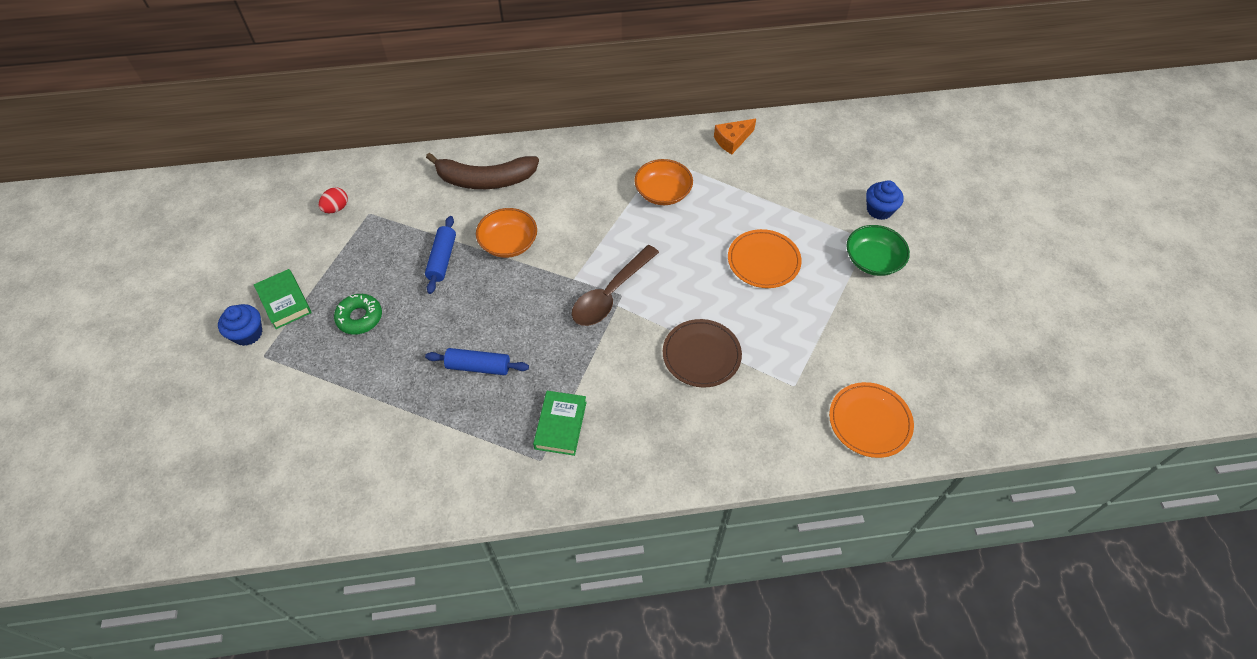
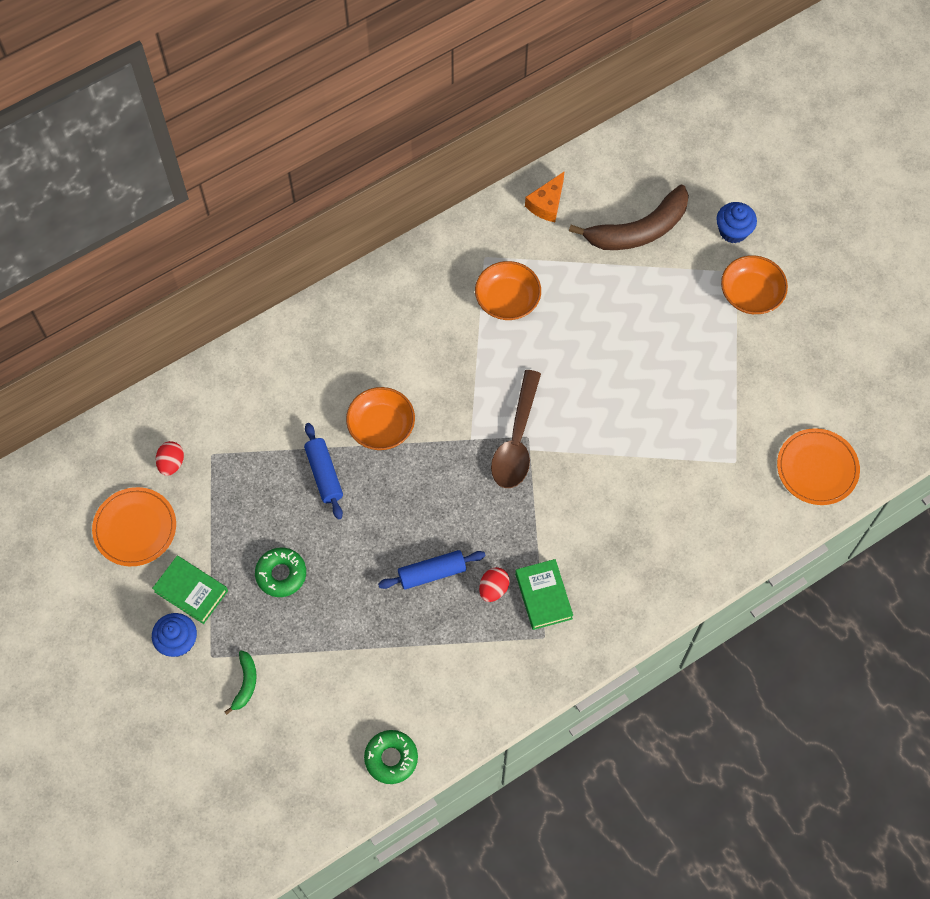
camera: 25 degrees left, 10 degrees up
brown banana [426,153,539,189] -> brown banana moved to [569,185,689,250]
brown plate [663,319,742,387] -> none
orange plate [728,229,802,288] -> orange plate moved to [92,487,176,566]
green bowl [846,225,910,276] -> orange bowl [721,255,788,314]
none -> green banana [224,651,257,715]
none -> green donut [364,730,418,784]
none -> red egg [479,567,510,602]

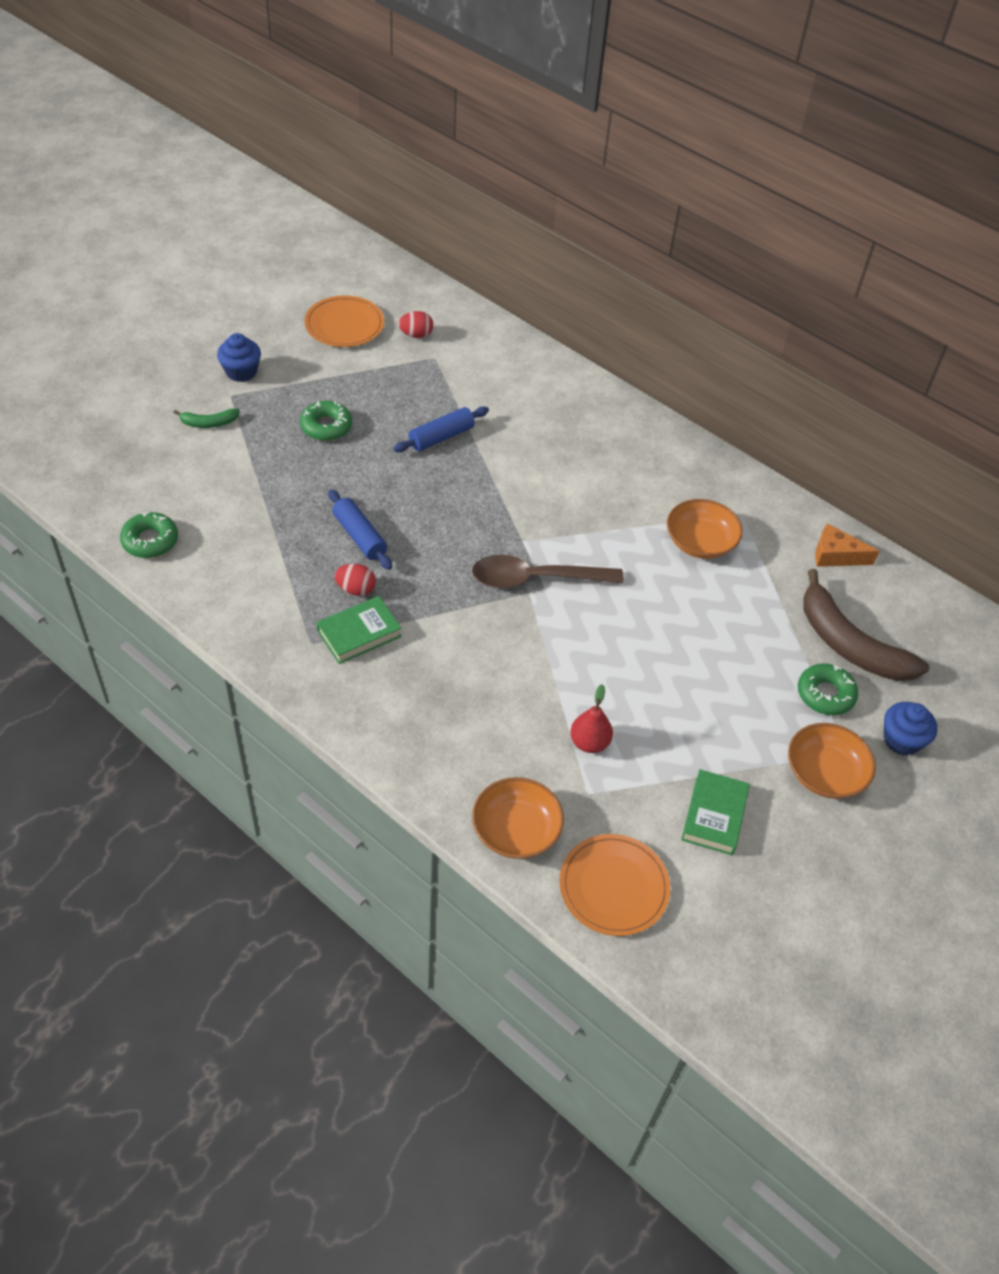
camera: 70 degrees right, 15 degrees down
green book [152,556,228,624] -> green book moved to [681,769,750,855]
orange bowl [346,387,415,450] -> orange bowl moved to [472,777,564,859]
none -> red pear [570,684,613,753]
none -> green donut [798,663,858,715]

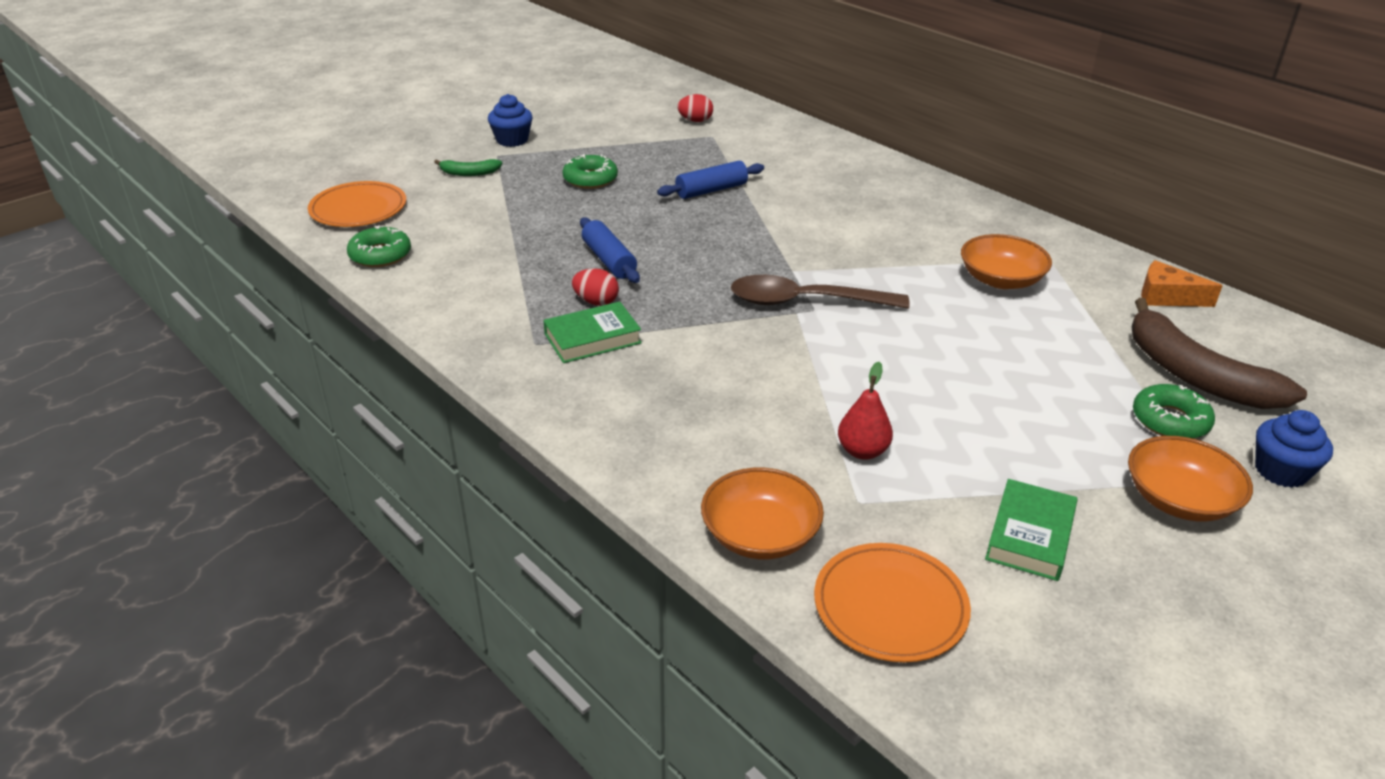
camera: 10 degrees right, 15 degrees down
orange plate [304,295,384,347] -> orange plate moved to [308,181,406,227]

